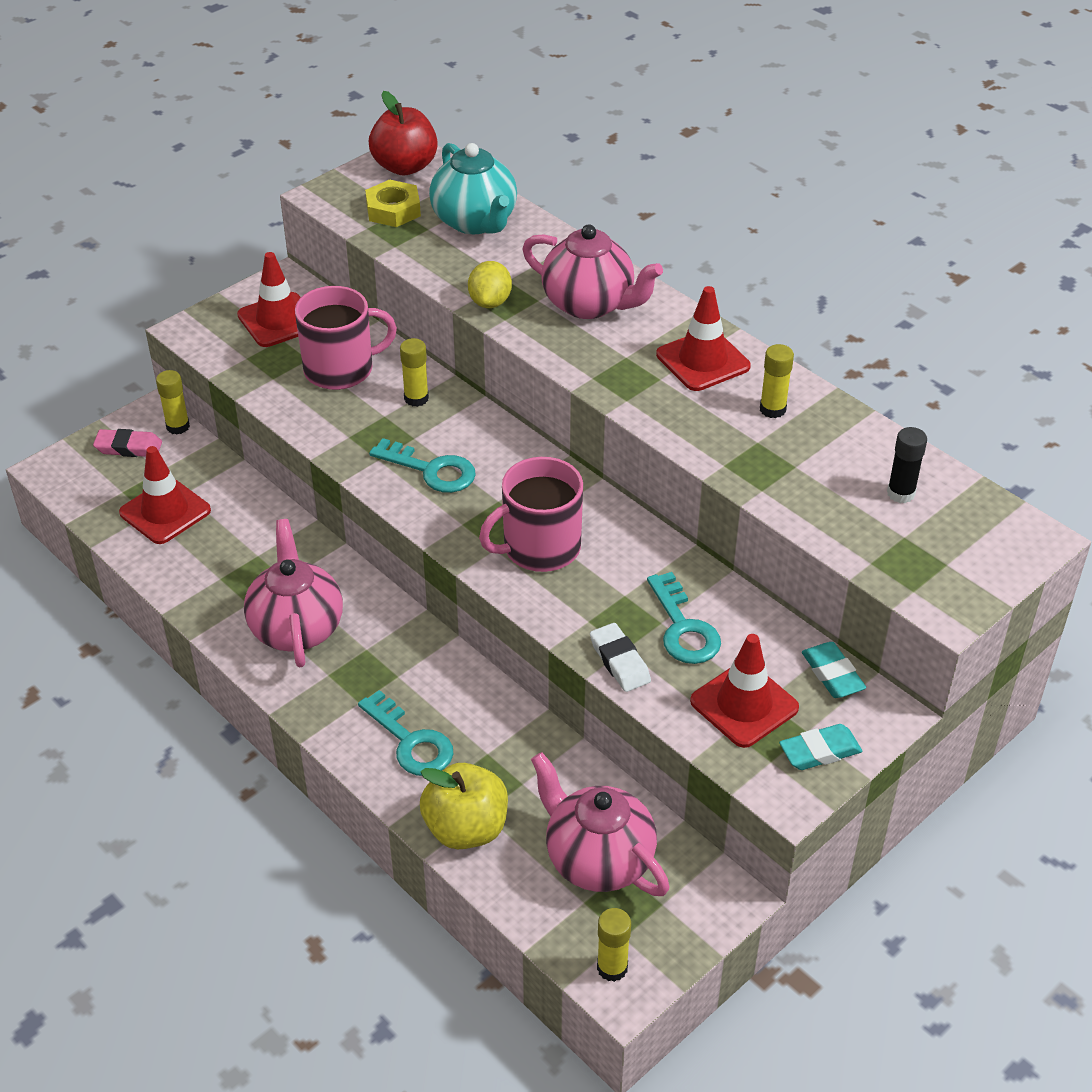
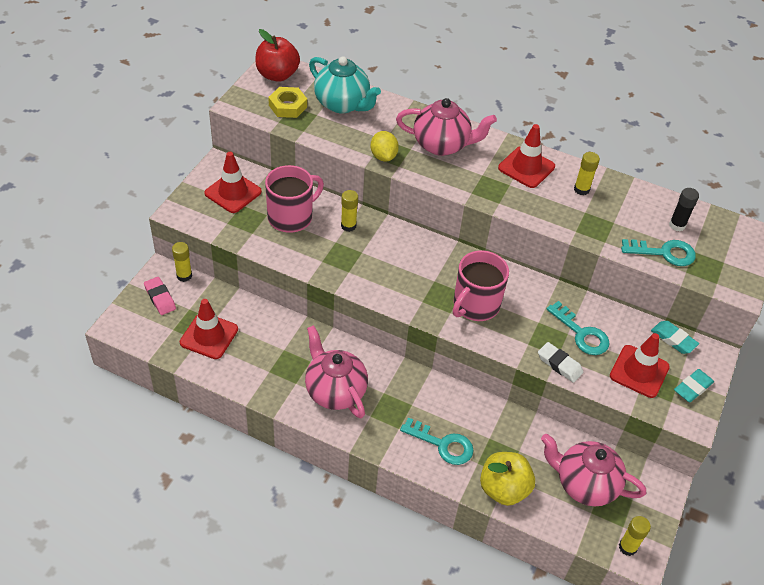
camera: 25 degrees left, 5 degrees up
pink eraser [93,429,162,457] -> pink eraser turned 75 degrees clockwise [144,277,176,315]
turquoise key [369,438,476,493] -> turquoise key moved to [621,239,696,266]

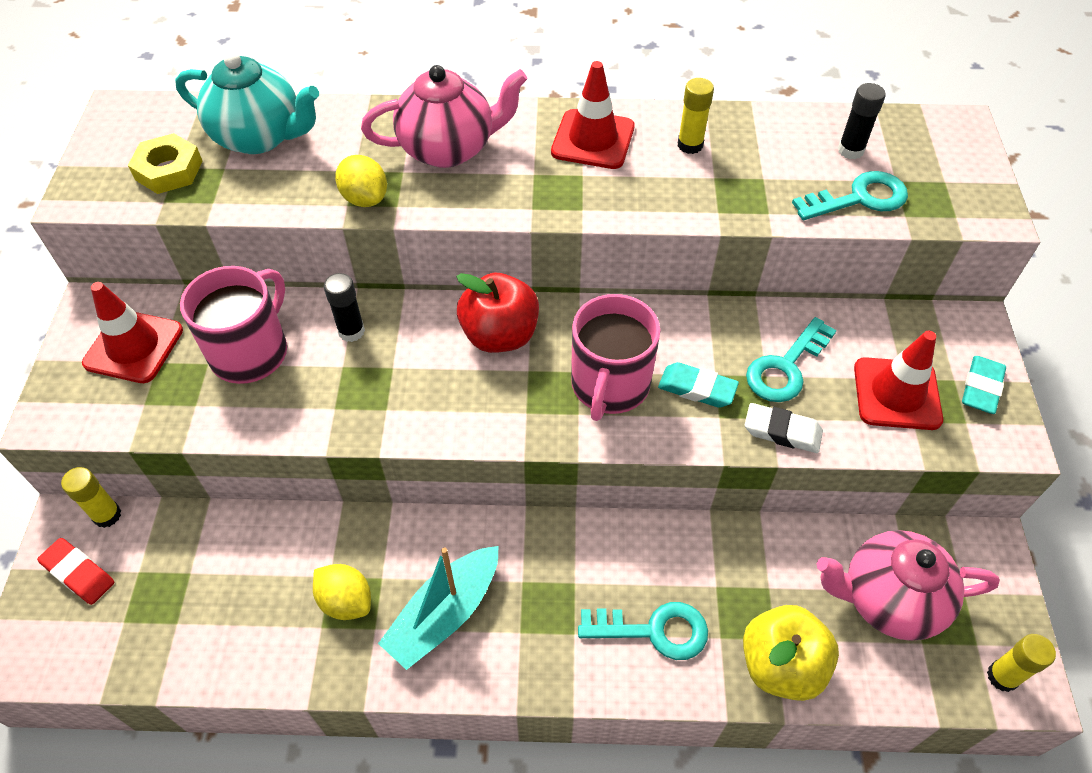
camera: 20 degrees left, 5 degrees up
pink eraser [144,277,176,315] -> red eraser [37,538,114,605]
red traffic cone [180,299,238,359] -> none
red apple [255,29,300,82] -> red apple moved to [456,273,539,353]
pink teapot [305,325,368,418] -> turquoise boat [378,546,499,670]
yellow glue stick [341,190,358,232] -> black glue stick [324,273,365,342]
turquoise key [546,301,610,355] -> turquoise key turned 105 degrees clockwise [746,317,837,402]
turquoise eraser [651,321,699,354] -> turquoise eraser moved to [658,362,739,408]
none -> yellow lemon [313,564,371,620]

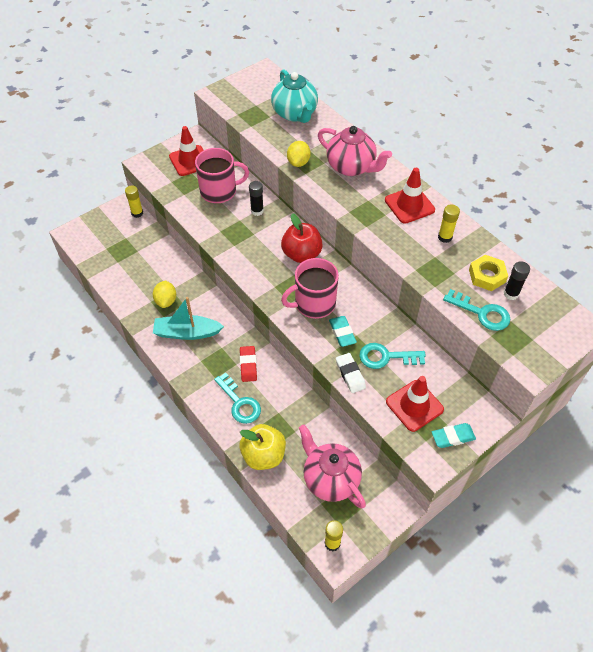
camera: 50 degrees right, 0 degrees up
red eraser [37,538,114,605] -> red eraser moved to [240,346,257,382]
yellow nut [128,133,203,194] -> yellow nut moved to [469,255,508,291]

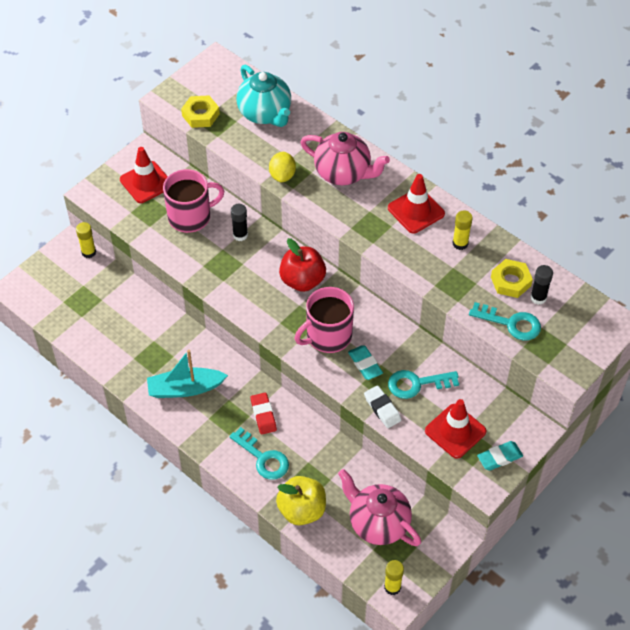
camera: 10 degrees left, 0 degrees up
yellow lemon [153,280,176,308] -> none
none -> yellow nut [181,95,220,128]

